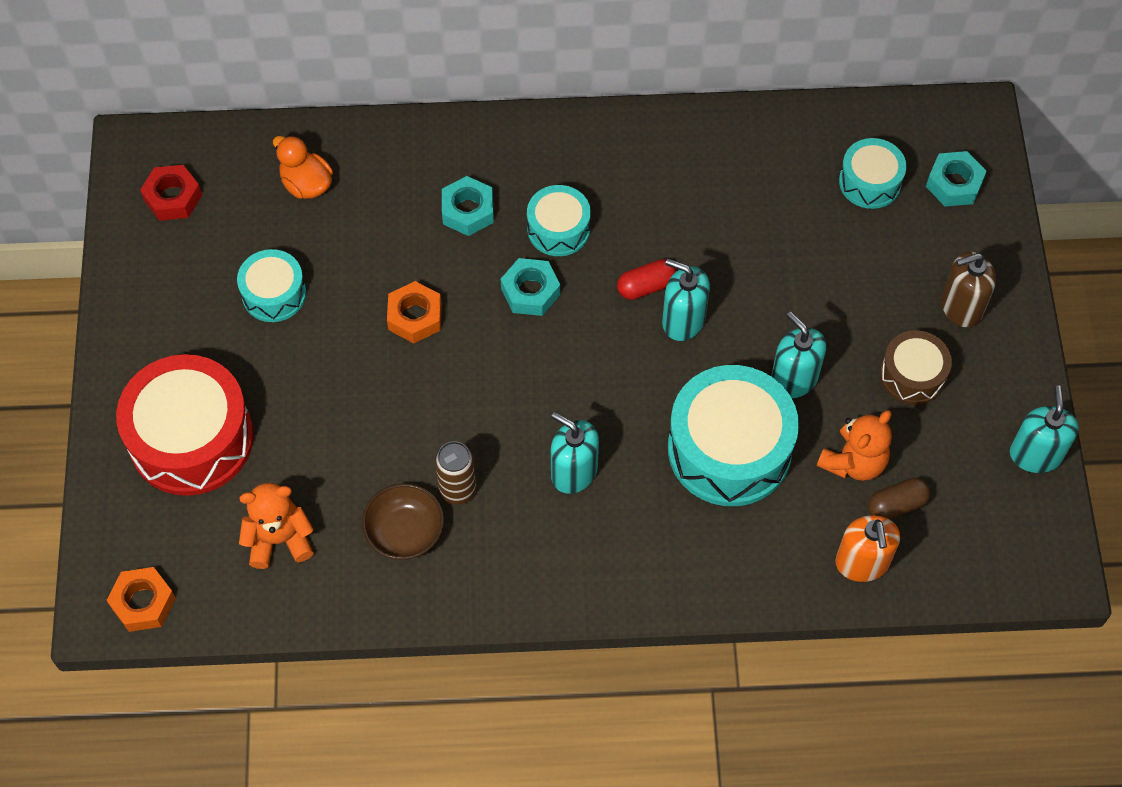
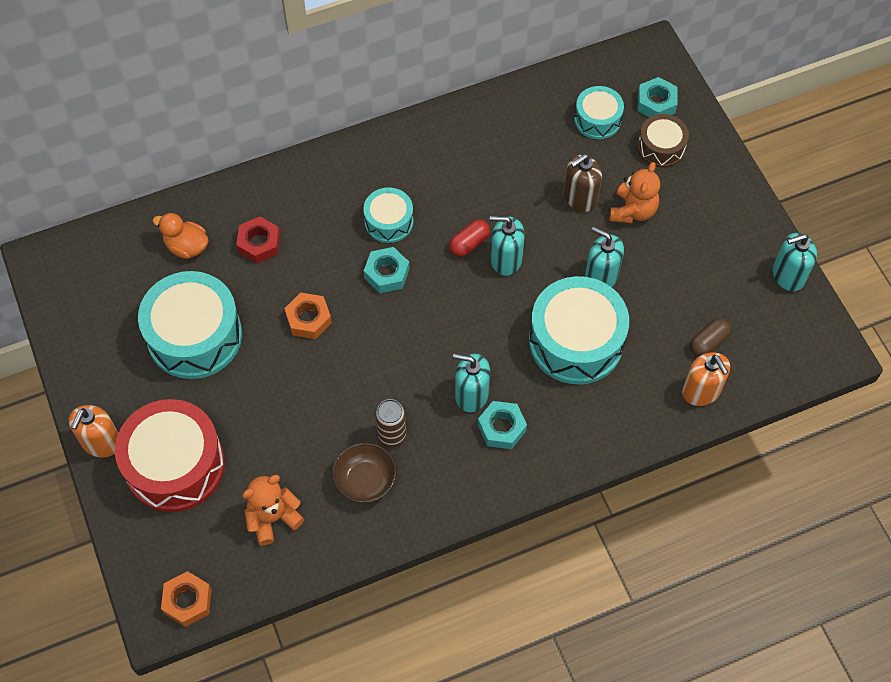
camera: 20 degrees left, 0 degrees up
red nut [140,165,202,221] -> red nut moved to [236,216,280,264]
turquoise drum [237,249,306,322] -> turquoise drum [138,271,242,379], size x1.85
turquoise nut [442,176,494,236] -> turquoise nut moved to [478,401,527,449]
orange teddy bear [817,410,892,481] -> orange teddy bear moved to [610,162,660,223]
brown drum [880,330,952,405] -> brown drum moved to [638,114,689,168]
brown soap dispenser [941,252,996,327] -> brown soap dispenser moved to [564,154,602,212]
turquoise soap dispenser [1010,385,1079,473] -> turquoise soap dispenser turned 90 degrees counterclockwise [773,233,817,291]
none -> orange soap dispenser [69,405,118,457]

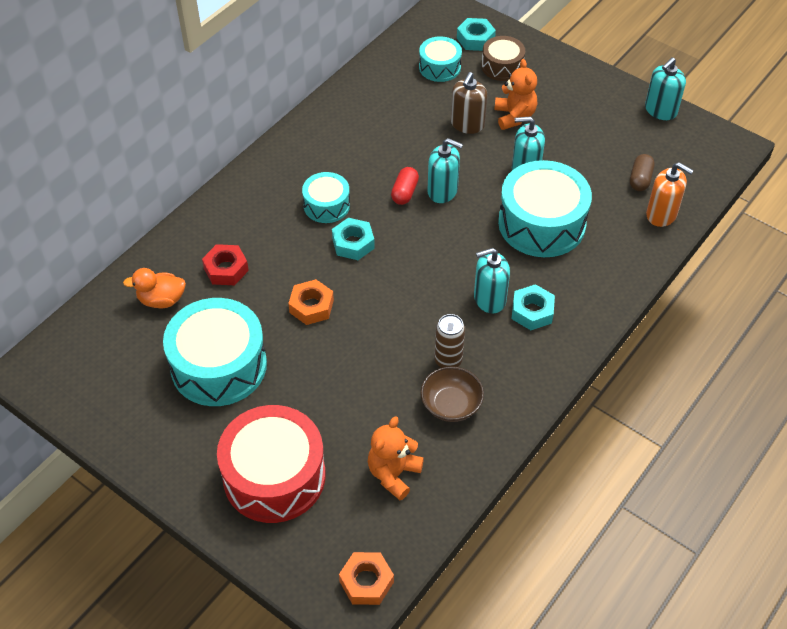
camera: 30 degrees left, 10 degrees down
orange soap dispenser [69,405,118,457] -> none
turquoise soap dispenser [490,216,525,276] -> turquoise soap dispenser turned 135 degrees counterclockwise [427,138,463,203]

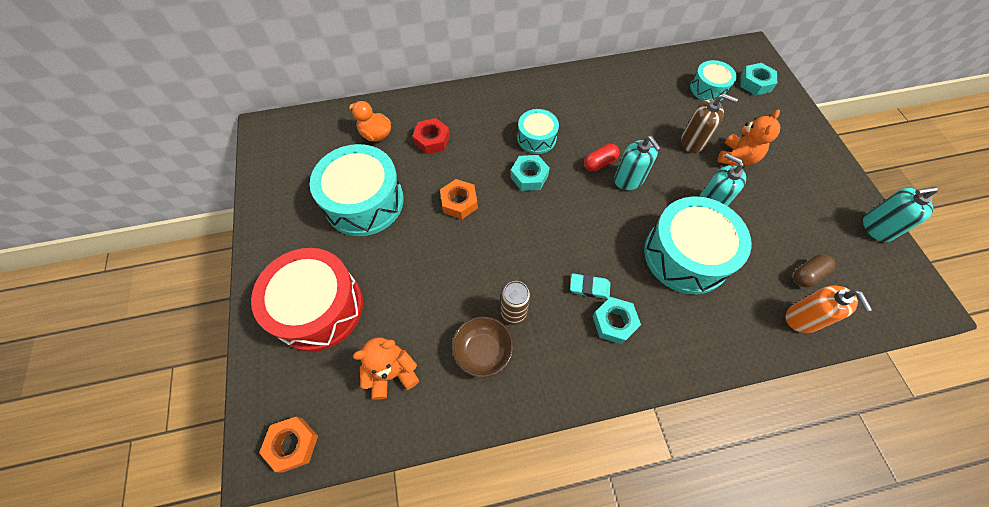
camera: 40 degrees right, 10 degrees up
brown soap dispenser [451,72,487,134] -> brown soap dispenser turned 135 degrees counterclockwise [681,93,738,153]
turquoise soap dispenser [474,248,510,314] -> turquoise eraser [570,273,610,299]
brown drum [481,36,525,81] -> none

